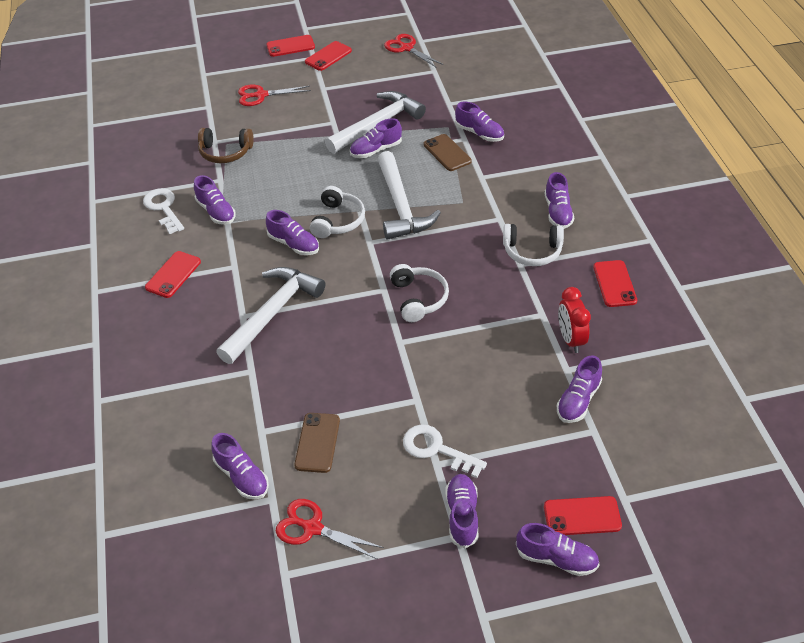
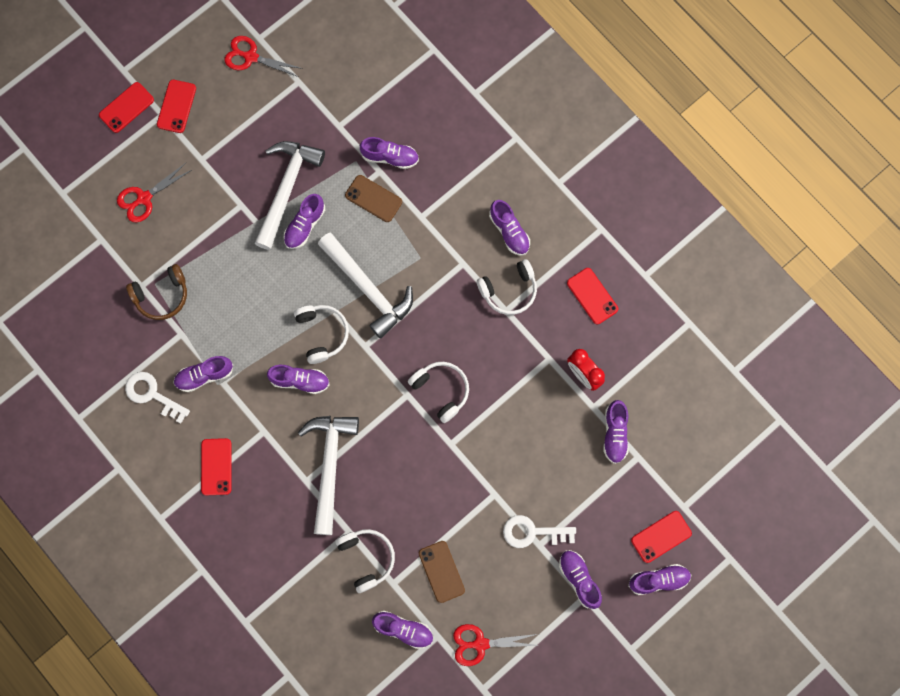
camera: 30 degrees left, 30 degrees up
purple shoe [194,175,236,225] -> purple shoe turned 135 degrees clockwise [173,356,233,392]
none -> white headphones [335,529,395,593]

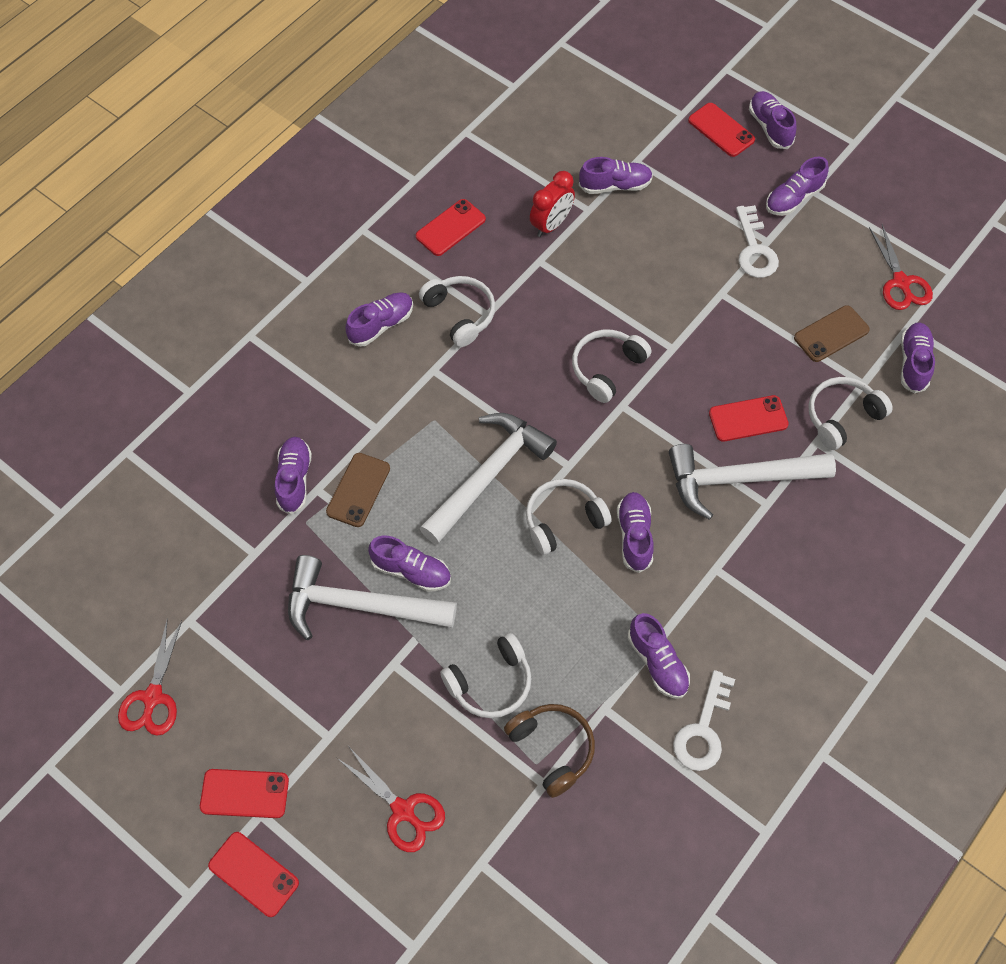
camera: 100 degrees left, 15 degrees down
red phone [201,438,231,495] -> red phone moved to [709,395,789,442]
none -> white headphones [440,633,532,718]

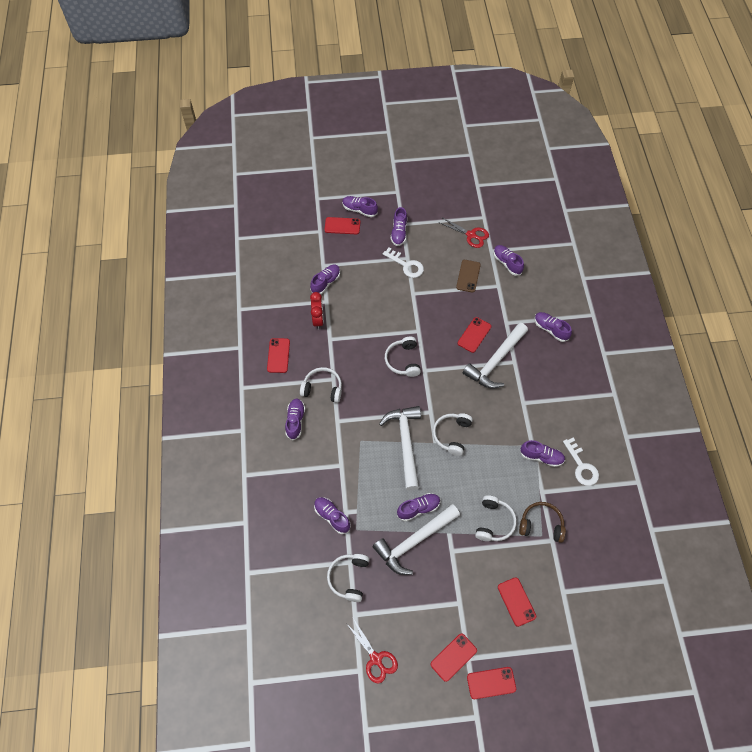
camera: 45 degrees left, 0 degrees up
brown phone [326,453,390,527] -> none
red scissors [337,747,445,852] -> red phone [498,577,536,627]
purple shoe [617,492,654,573] -> purple shoe moved to [535,312,572,342]
white headphones [808,377,893,450] -> white headphones moved to [327,554,369,602]

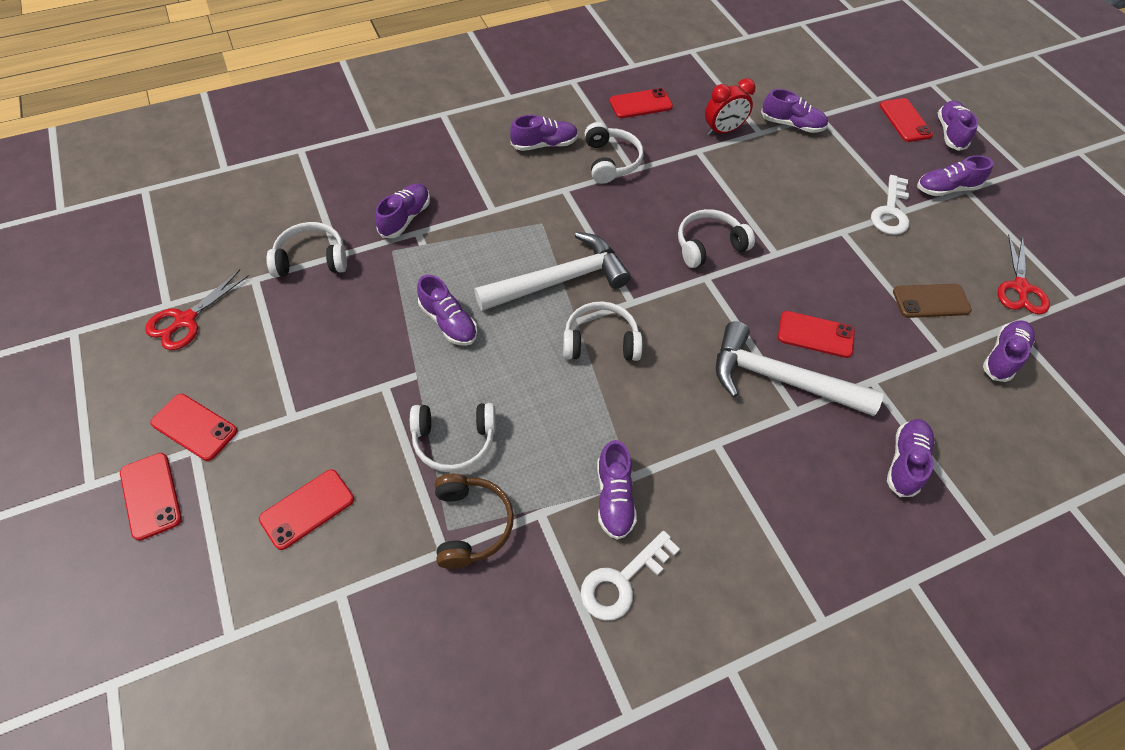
camera: 70 degrees right, 5 degrees down
white hammer [373,504,460,575] -> none

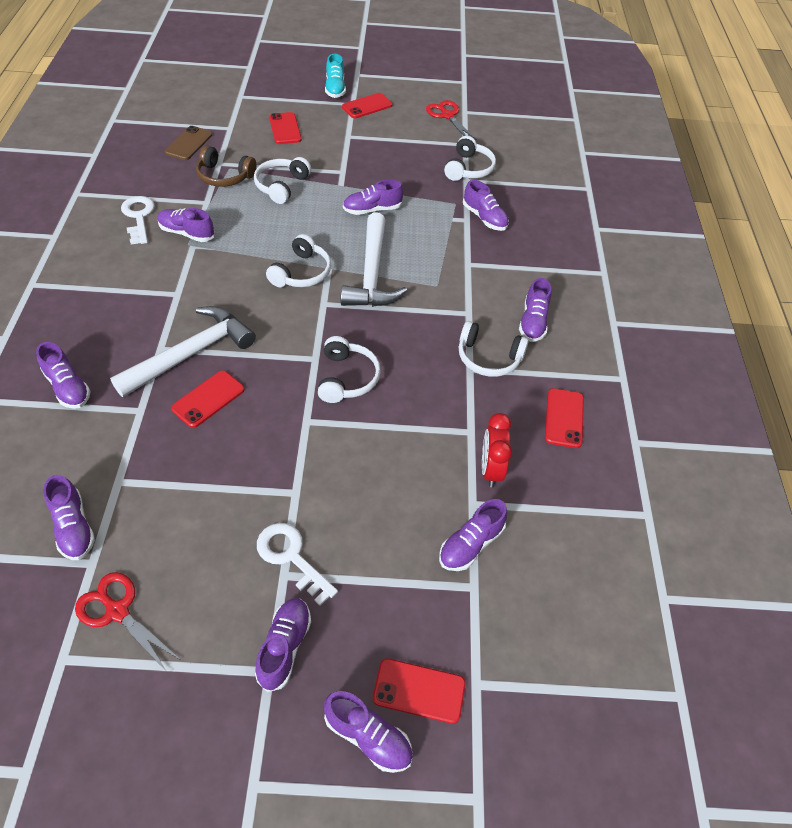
camera: 115 degrees right, 5 degrees down
red phone [120,453,182,541] -> turquoise shoe [325,53,346,98]
brown phone [893,284,972,318] -> brown phone moved to [164,126,212,160]

